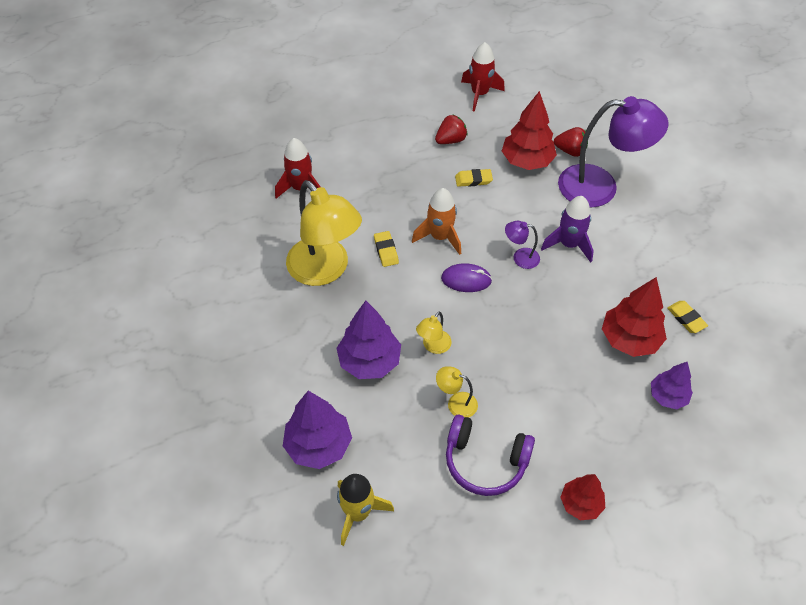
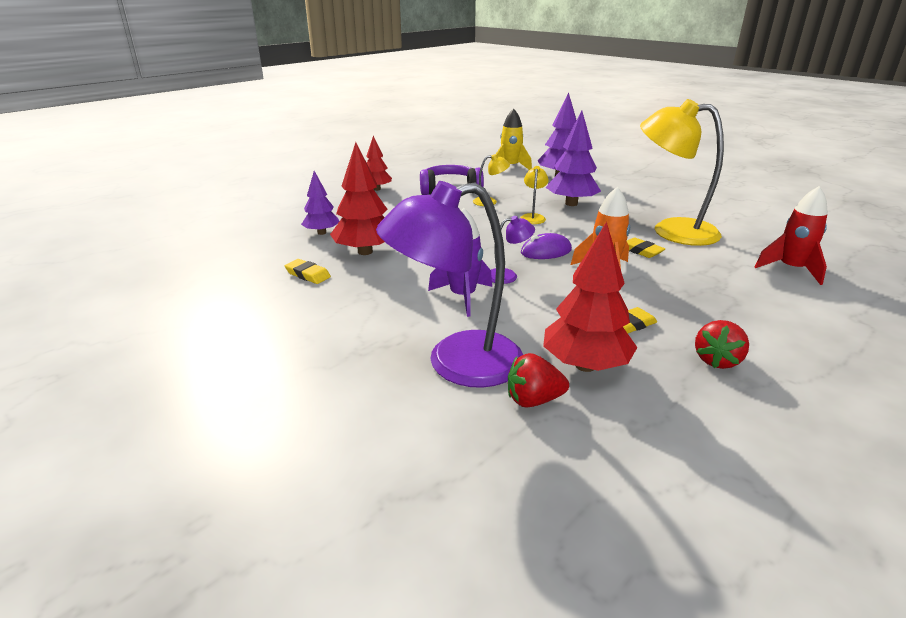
camera: 155 degrees right, 25 degrees down
red rocket [461,42,505,112] -> none

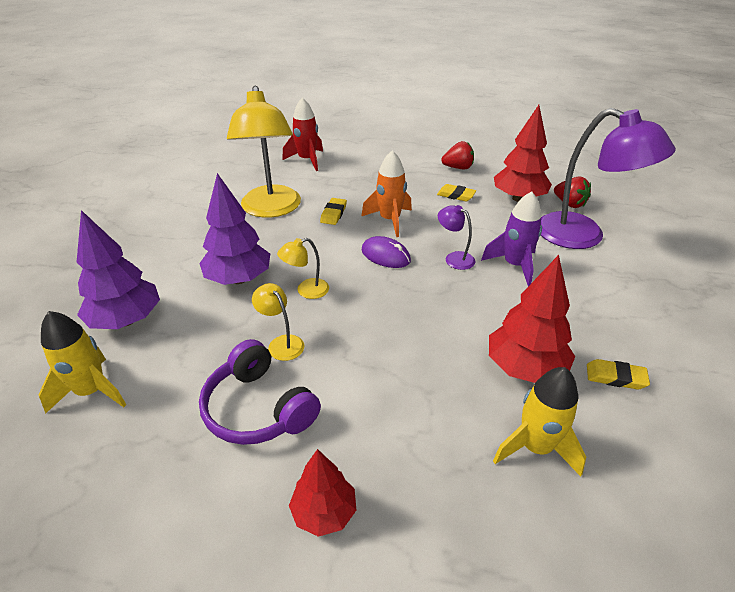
camera: 125 degrees left, 10 degrees up
yellow eraser [285,259,331,284] -> yellow eraser turned 75 degrees counterclockwise [587,359,650,390]
purple tree [301,171,339,235] -> yellow rocket [493,367,586,476]

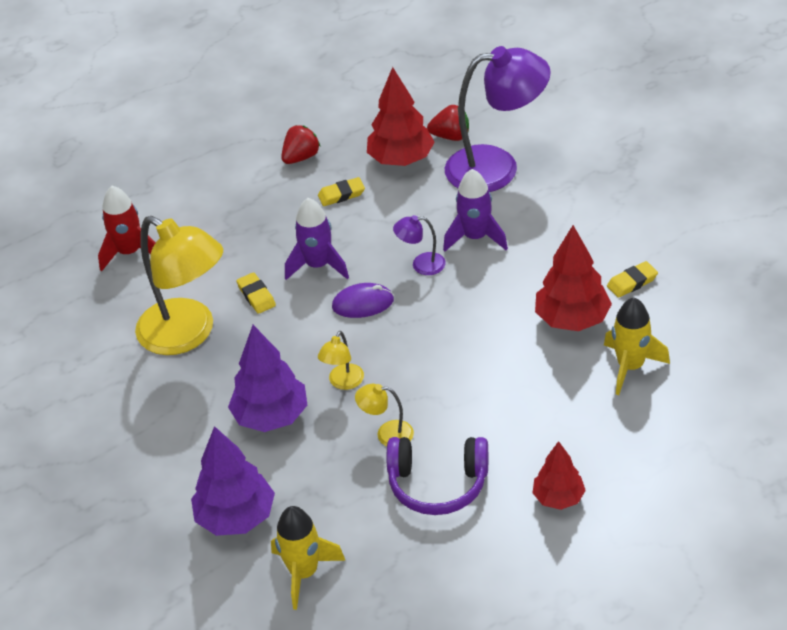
camera: 40 degrees left, 5 degrees up
orange rocket [362,150,412,237] -> purple rocket [285,198,349,280]

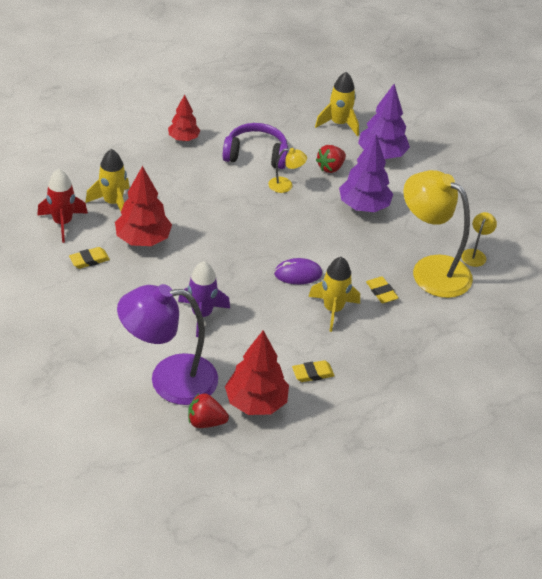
camera: 175 degrees right, 0 degrees up
red rocket [98,186,156,272] -> red rocket moved to [37,169,88,243]
red strawberry [281,125,321,164] -> red strawberry moved to [316,145,346,173]
purple rocket [285,198,349,280] -> yellow rocket [308,257,360,332]
yellow lamp [318,331,364,390] -> yellow lamp moved to [461,212,497,267]
purple lamp [393,215,446,275] -> none

